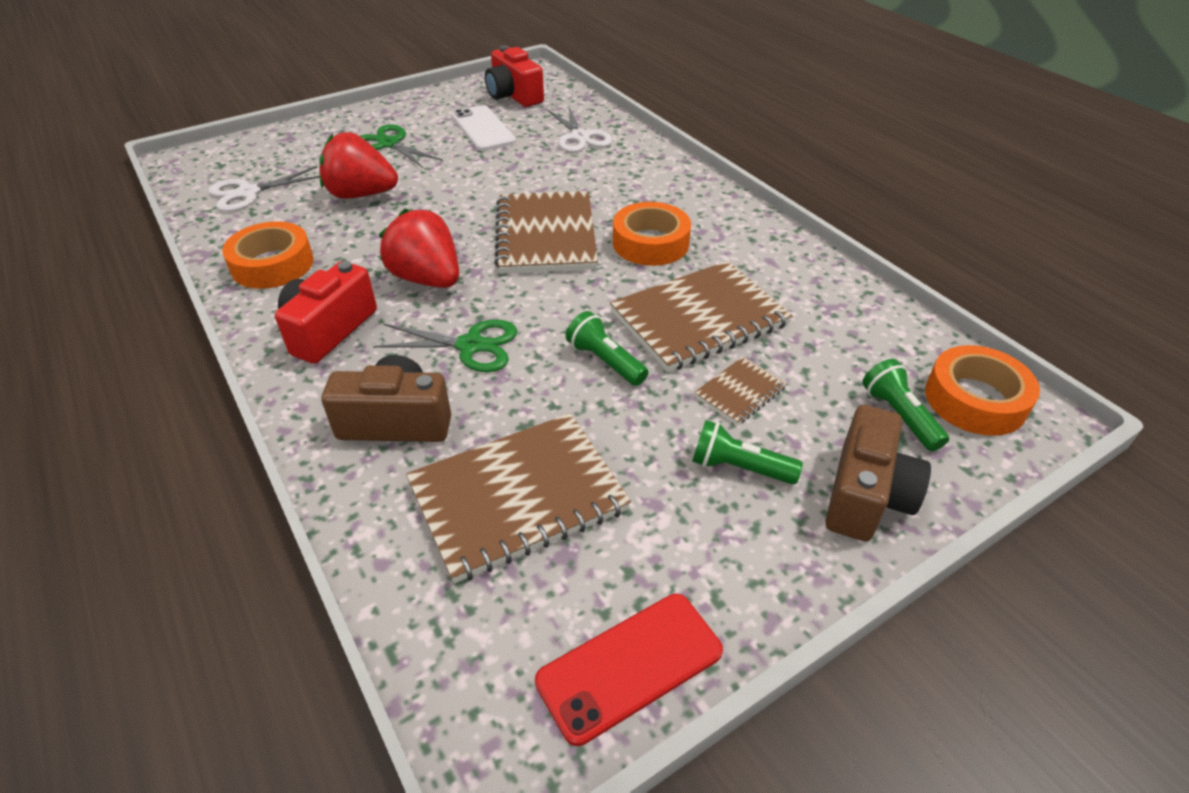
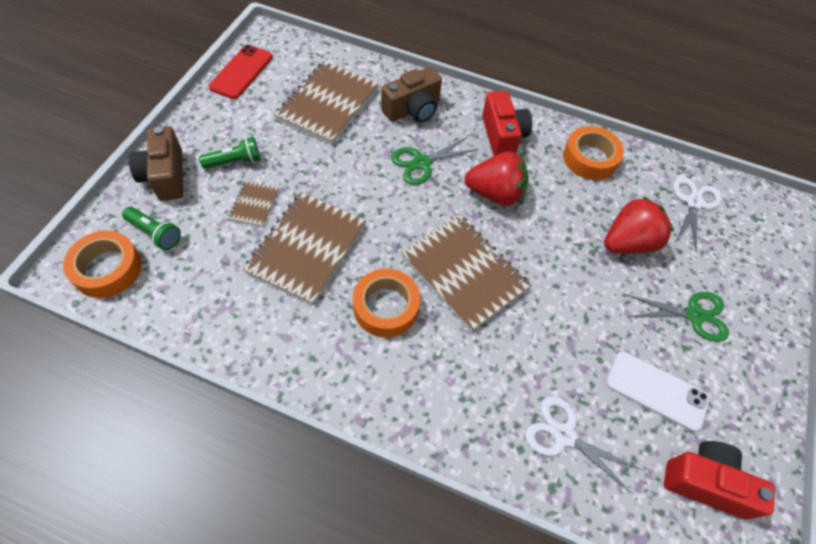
camera: 140 degrees right, 15 degrees up
green flashlight [566,311,649,386] -> none

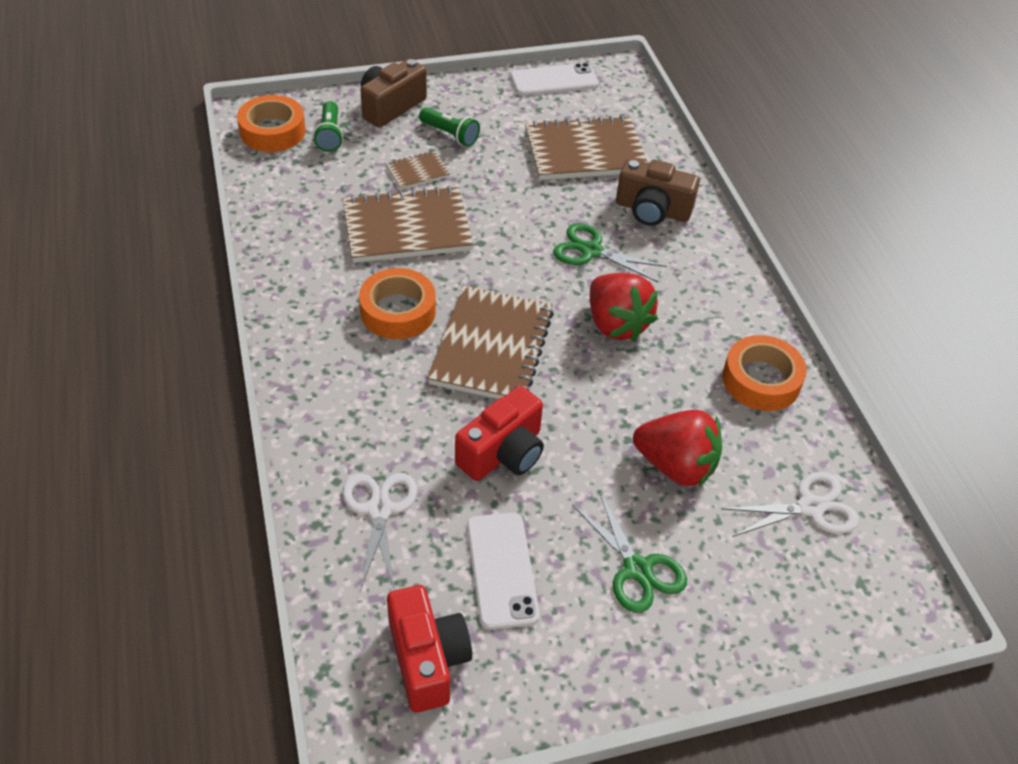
camera: 55 degrees right, 10 degrees down
red phone [209,45,273,99] -> white phone [510,63,599,96]
red camera [482,91,532,156] -> red camera moved to [455,386,544,481]

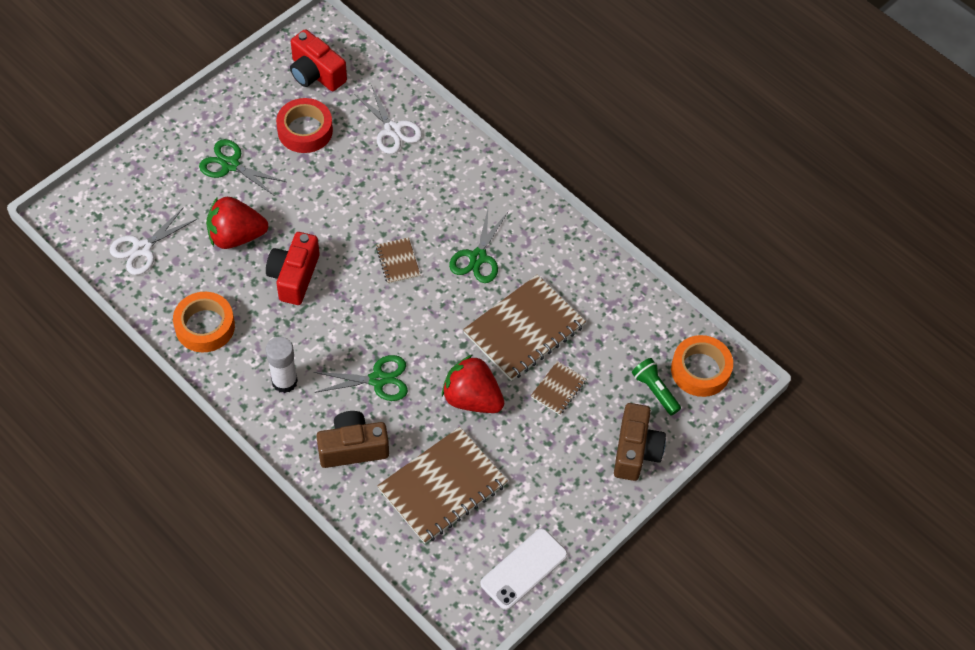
camera: 150 degrees right, 10 degrees up
orange tape [359,268,436,339] -> green scissors [449,209,508,283]
green flashlight [419,107,480,147] -> none
brown notebook [427,285,554,399] -> brown notebook [376,237,421,284], size x0.48
red camera [455,386,544,481] -> red camera moved to [266,232,320,305]
white phone [467,513,540,630] -> red tape [276,98,333,153]
red strawberry [590,273,658,342] -> red strawberry moved to [442,355,504,413]
none -> white glue stick [266,337,298,393]

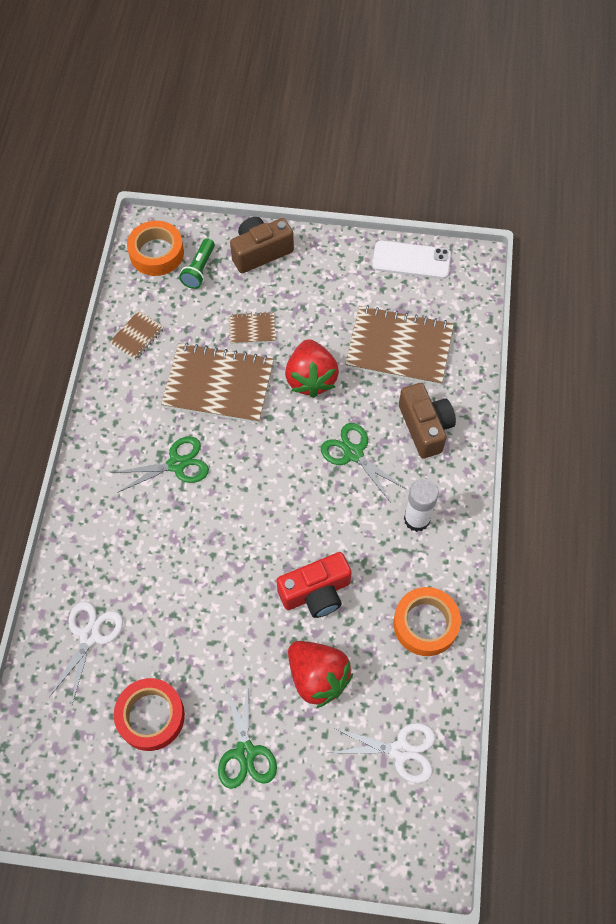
camera: 125 degrees left, 5 degrees up
red camera [290,29,347,91] -> none
brown camera [316,411,389,468] -> brown camera turned 150 degrees counterclockwise [399,383,456,458]
brown notebook [376,237,421,284] -> brown notebook moved to [109,311,164,360]

